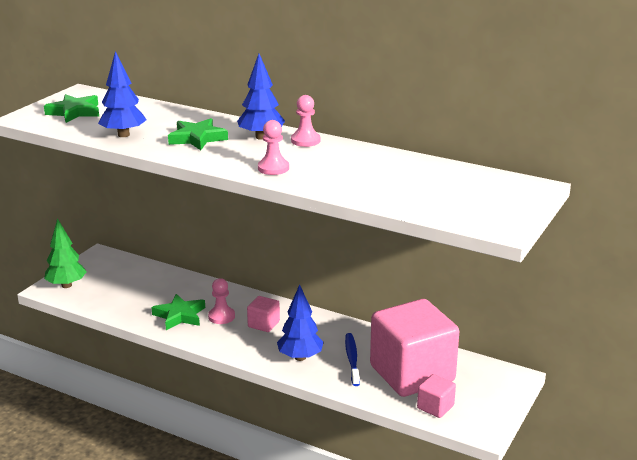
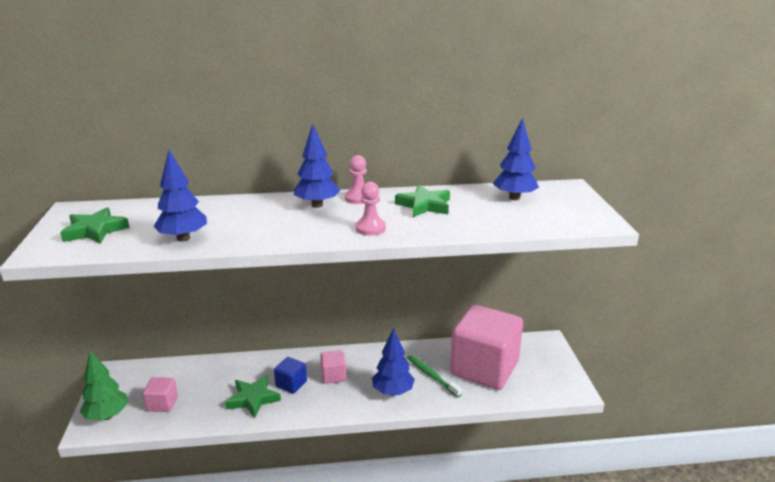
camera: 35 degrees left, 0 degrees up
green star [168,118,228,150] -> green star moved to [395,185,450,217]
pink pawn [208,278,235,324] -> blue cube [274,357,307,394]
blue toothbrush [345,333,360,386] -> green toothbrush [407,355,462,397]
pink cube [417,374,456,418] -> pink cube moved to [143,377,178,412]
none -> blue tree [493,118,539,200]

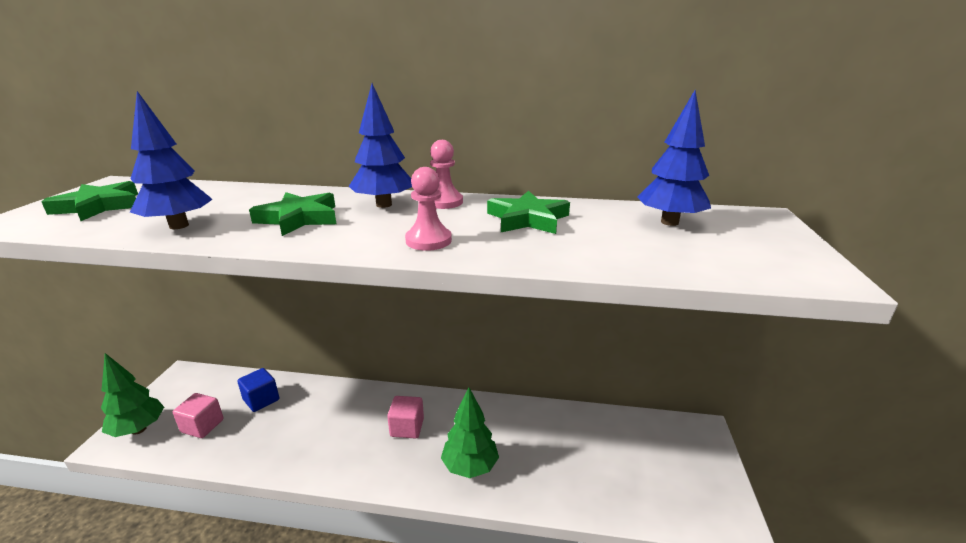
camera: 15 degrees right, 0 degrees up
green star [225,375,281,418] -> green star moved to [249,192,336,236]
blue cube [274,357,307,394] -> blue cube moved to [237,368,279,412]
blue tree [372,328,415,396] -> green tree [441,387,499,478]
green toothbrush [407,355,462,397] -> none
pink cube [450,305,523,390] -> none

